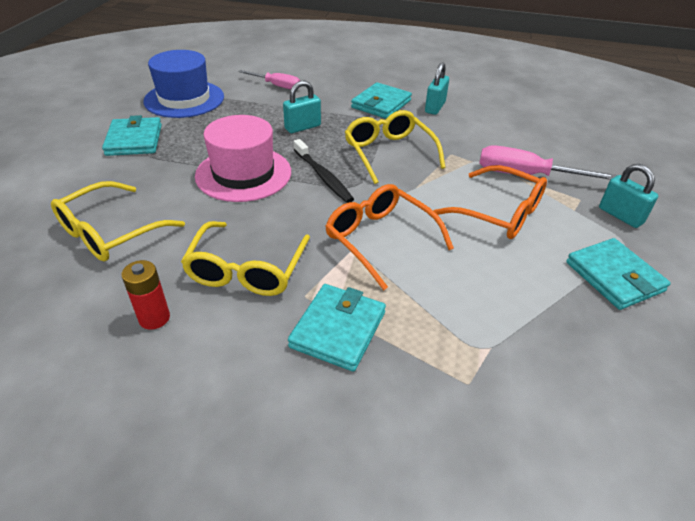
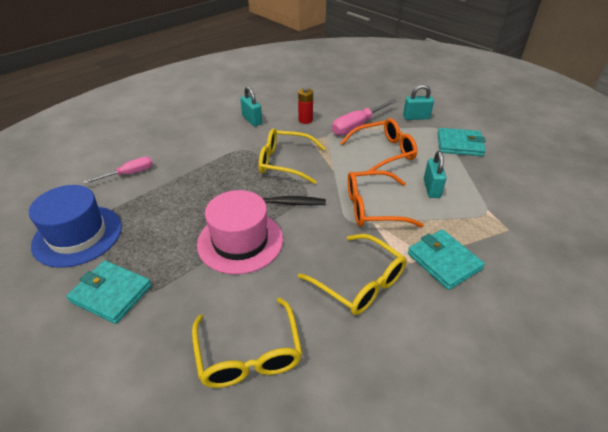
camera: 55 degrees left, 0 degrees up
red battery [122,260,170,330] -> red battery moved to [298,88,313,124]
turquoise padlock [283,81,321,133] -> turquoise padlock moved to [424,151,446,198]
turquoise wallet [351,82,412,119] -> none

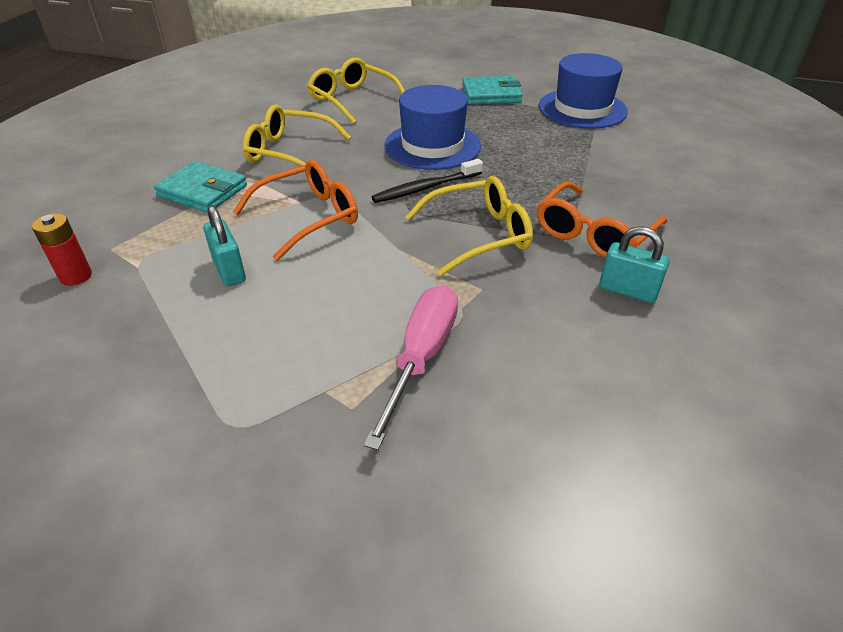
camera: 150 degrees right, 0 degrees up
pink screwdriver [83,157,153,184] -> none
pink hat [197,190,283,274] -> blue hat [385,85,481,170]
red battery [298,88,313,124] -> red battery moved to [32,213,92,286]
orange glasses [340,118,417,171] -> orange glasses moved to [537,182,667,258]
turquoise padlock [403,85,434,120] -> none
turquoise wallet [437,128,486,156] -> none

